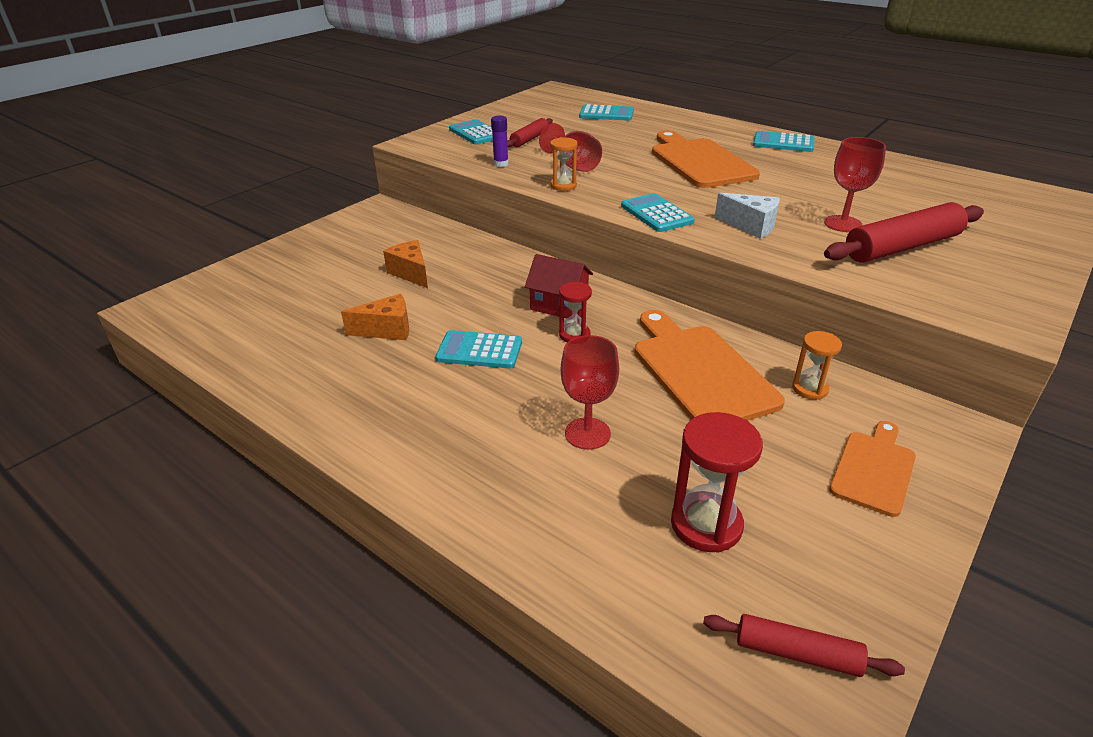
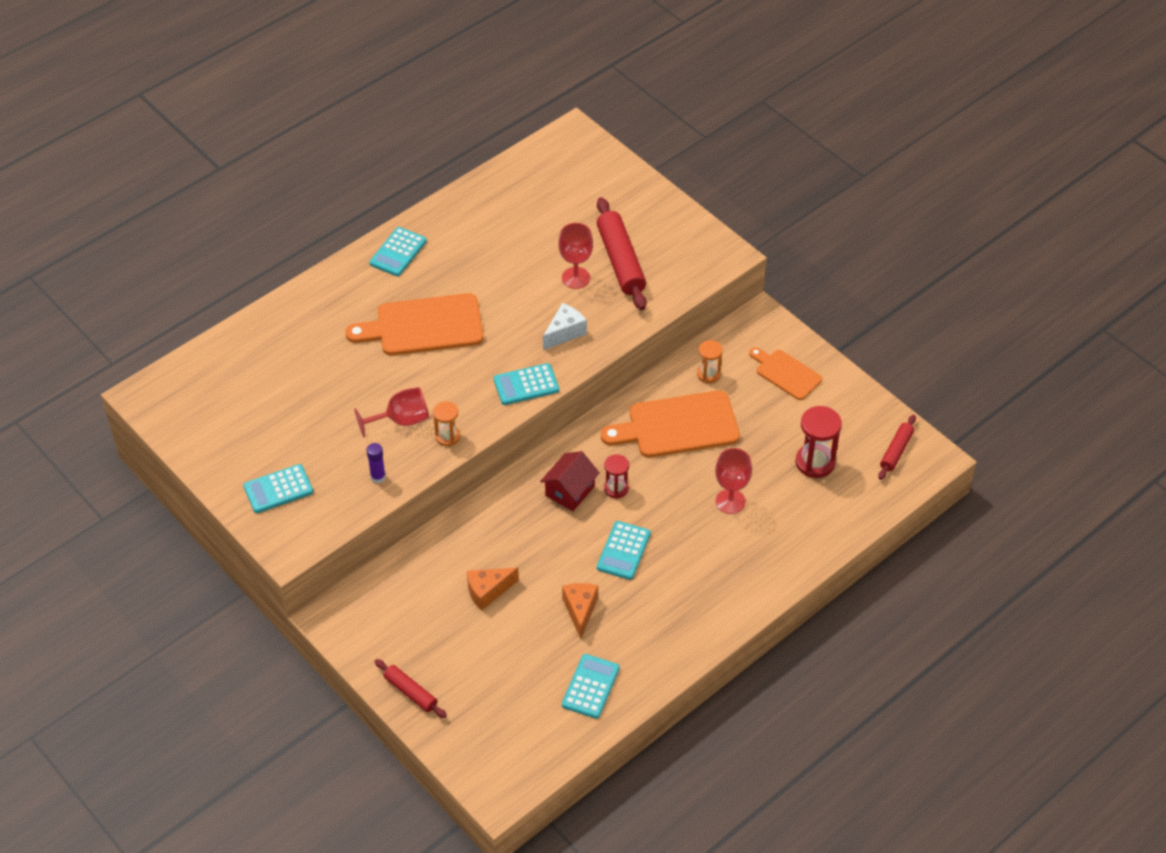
camera: 80 degrees left, 15 degrees up
red rolling pin [507,118,553,148] -> red rolling pin moved to [374,659,447,718]
turquoise calculator [579,104,634,121] -> turquoise calculator moved to [562,654,620,719]

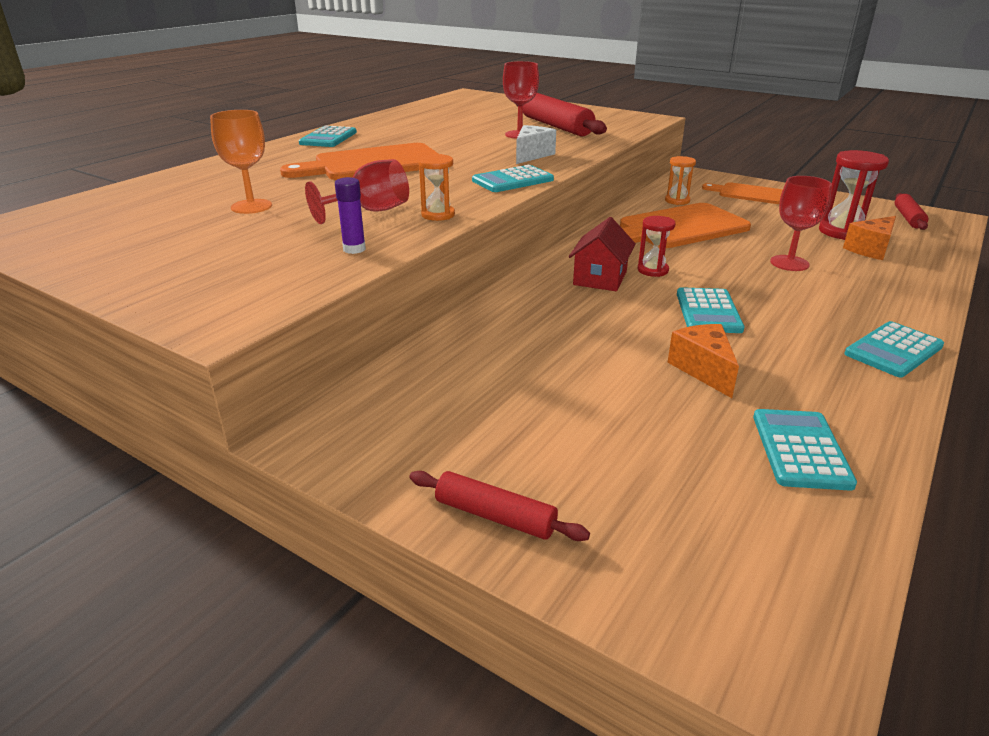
camera: 15 degrees left, 20 degrees down
turquoise calculator [243,464,313,513] -> turquoise calculator moved to [844,321,944,377]
orange cheese [467,568,519,611] -> orange cheese moved to [843,216,896,260]
none -> orange goblet [210,110,272,214]

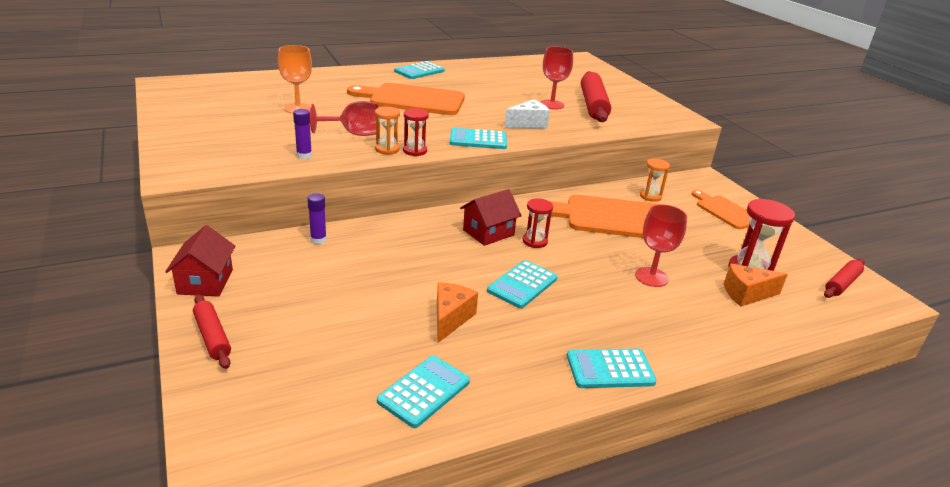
camera: 30 degrees right, 0 degrees up
none -> red house [165,225,235,297]
none -> purple glue stick [307,193,327,244]
none -> red hourglass [403,108,429,156]

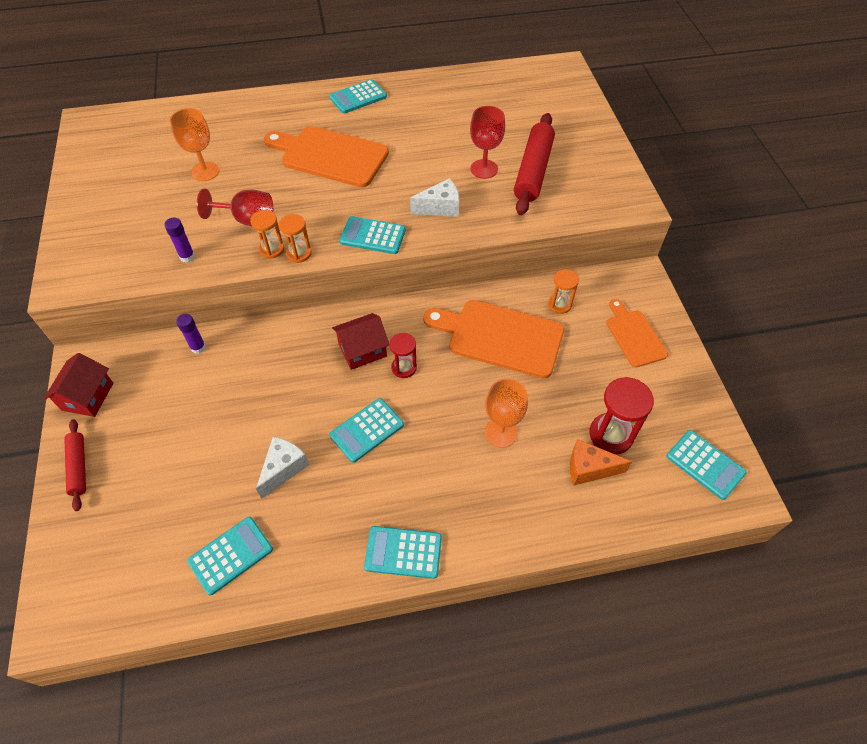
camera: 15 degrees right, 25 degrees up
red hourglass [403,108,429,156] -> orange hourglass [279,214,312,263]
orange cheese [437,282,478,343] -> white cheese [256,437,309,499]
red goblet [635,204,687,287] -> orange goblet [485,379,528,448]
red rolling pin [824,259,865,298] -> turquoise calculator [666,430,747,500]

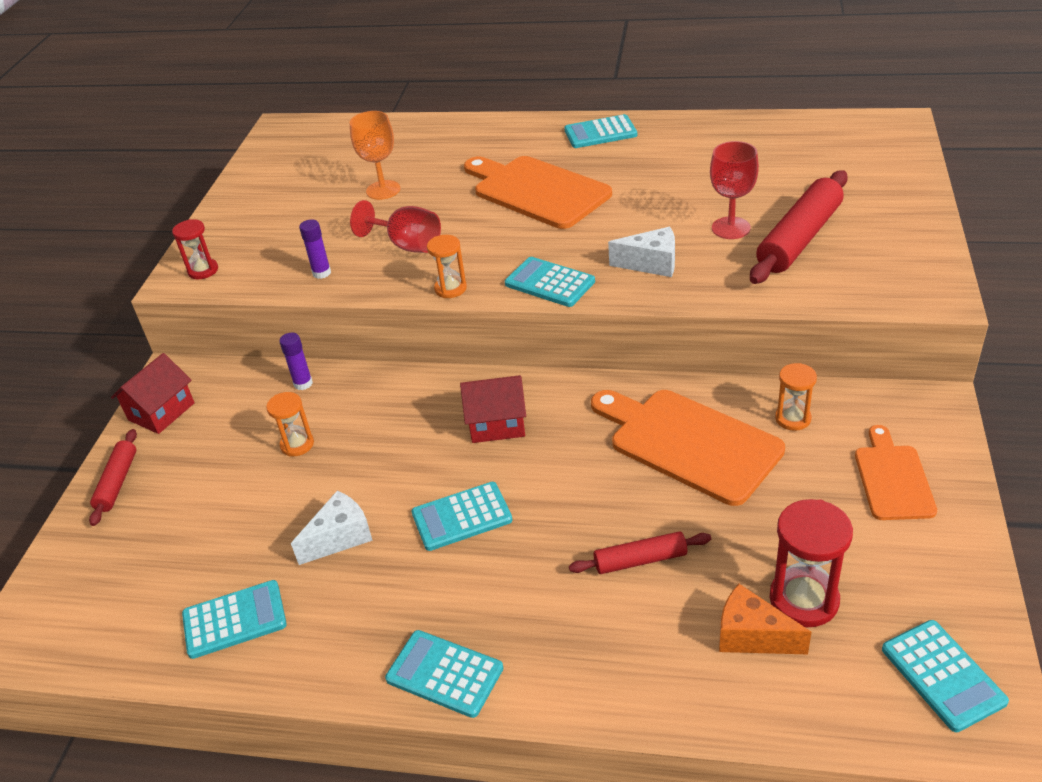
camera: 25 degrees right, 15 degrees down
orange hourglass [250,210,284,259] -> orange hourglass moved to [266,392,314,456]
red hourglass [389,333,417,378] -> red hourglass moved to [172,219,218,279]
orange goblet [485,379,528,448] -> red rolling pin [569,531,711,574]

